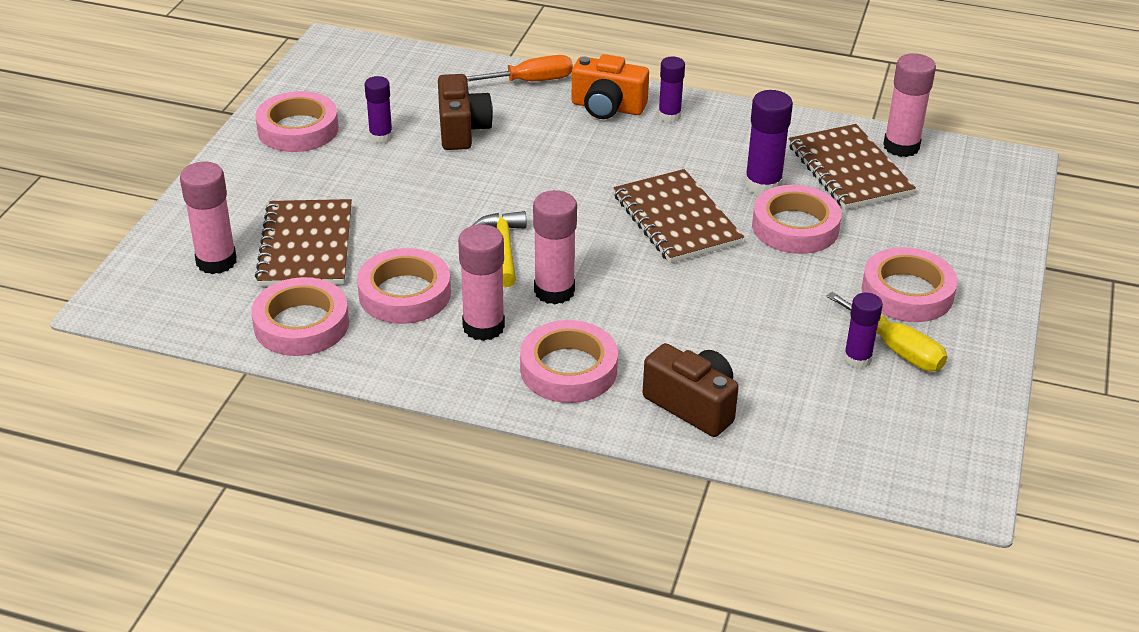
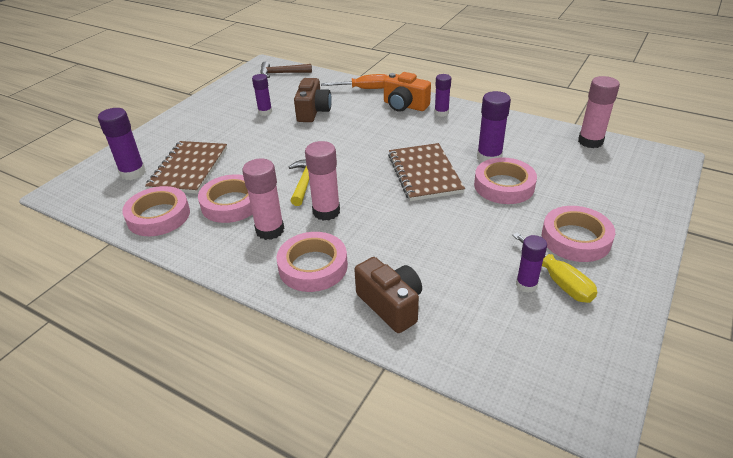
camera: 15 degrees right, 0 degrees up
pink glue stick [180,162,237,274] -> purple glue stick [98,108,146,180]
pink tape [255,91,339,152] -> none
brown notebook [788,124,916,210] -> none
none -> brown hammer [260,62,312,78]

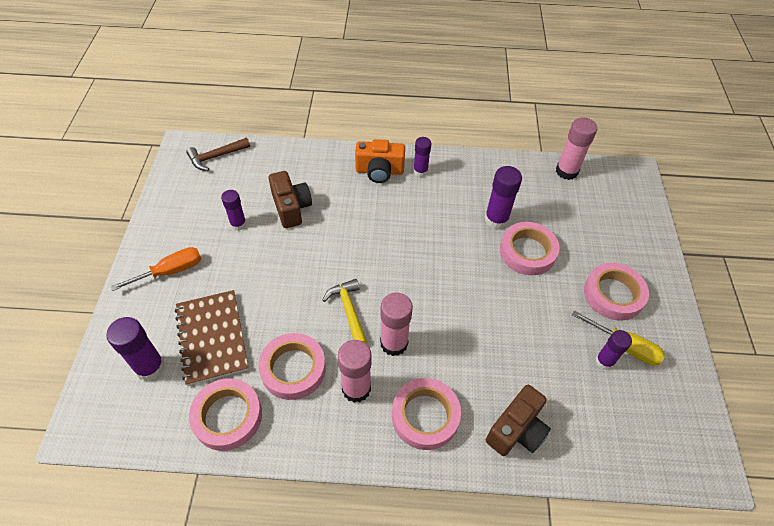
camera: 30 degrees left, 15 degrees up
orange screwdriver [321,74,388,89] -> orange screwdriver moved to [111,247,202,291]
brown camera [355,257,422,333] -> brown camera turned 105 degrees clockwise [486,385,551,456]
brown notebook [388,143,465,201] -> none

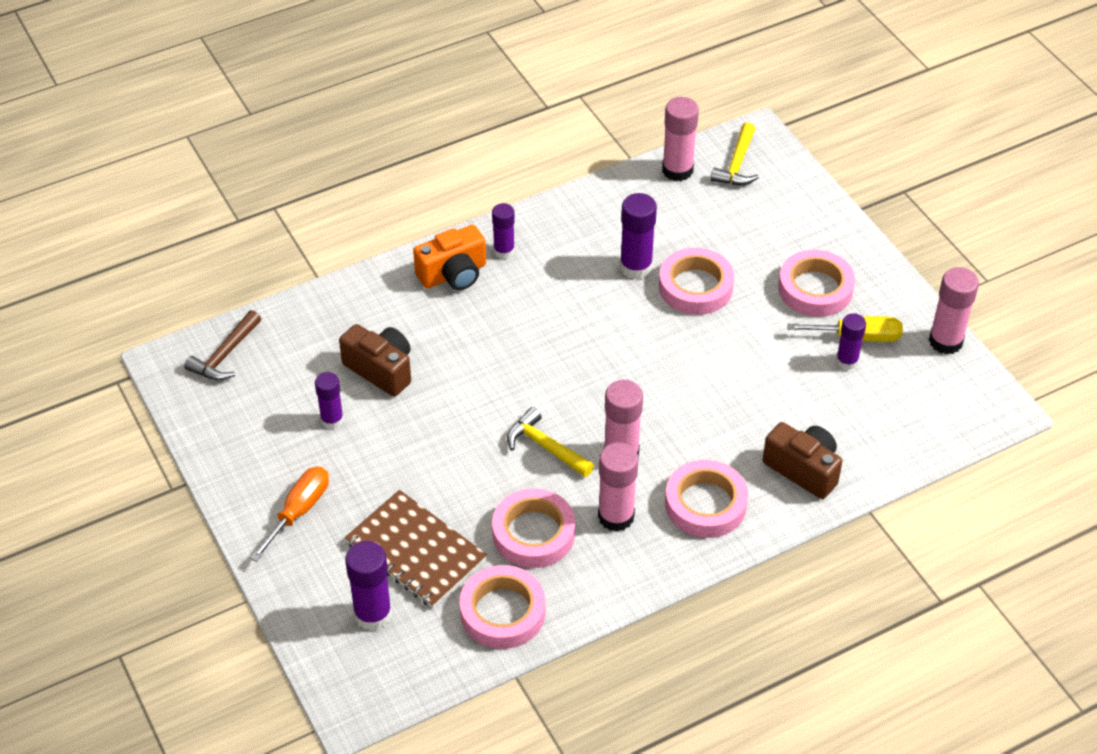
camera: 30 degrees left, 5 degrees down
brown camera [486,385,551,456] -> brown camera turned 60 degrees counterclockwise [763,422,842,499]
none -> yellow hammer [710,122,759,185]
none -> pink glue stick [929,267,979,354]

